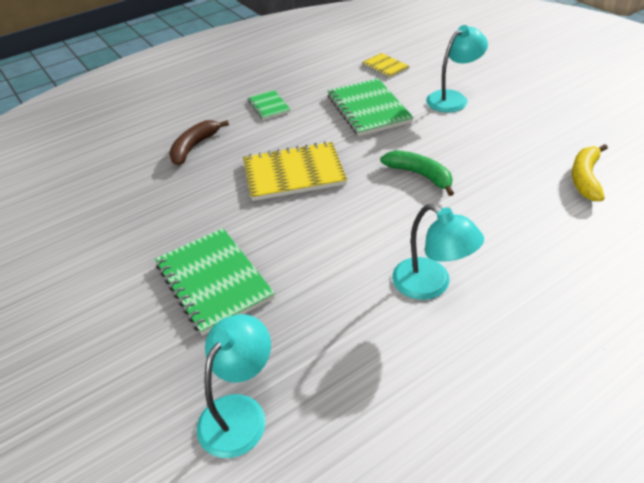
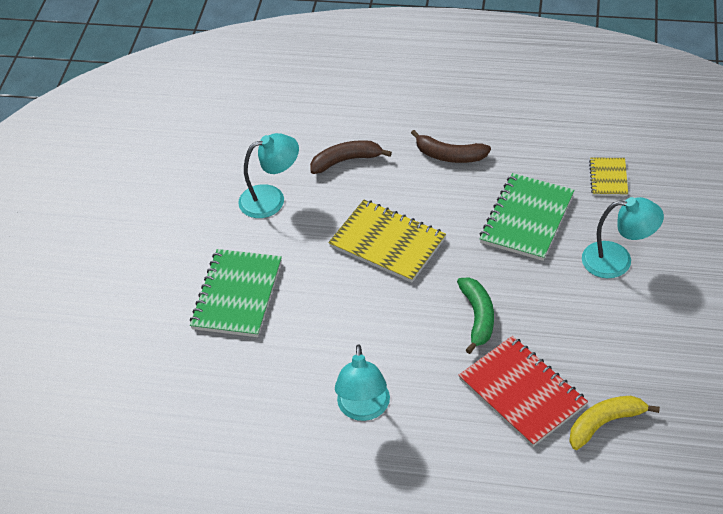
camera: 45 degrees right, 5 degrees up
turquoise lamp [197,314,271,458] -> turquoise lamp moved to [238,133,299,218]
green notebook [248,90,291,120] -> brown banana [411,130,491,163]
none -> red notebook [459,336,588,447]

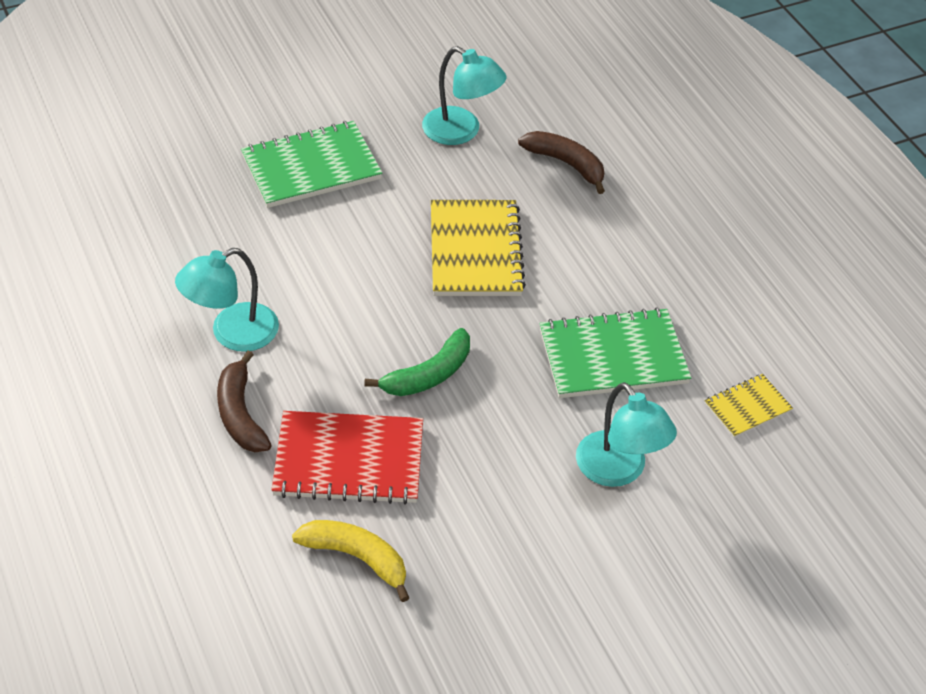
camera: 50 degrees right, 0 degrees up
brown banana [411,130,491,163] -> brown banana moved to [217,350,272,452]
red notebook [459,336,588,447] -> red notebook turned 75 degrees clockwise [271,411,423,504]

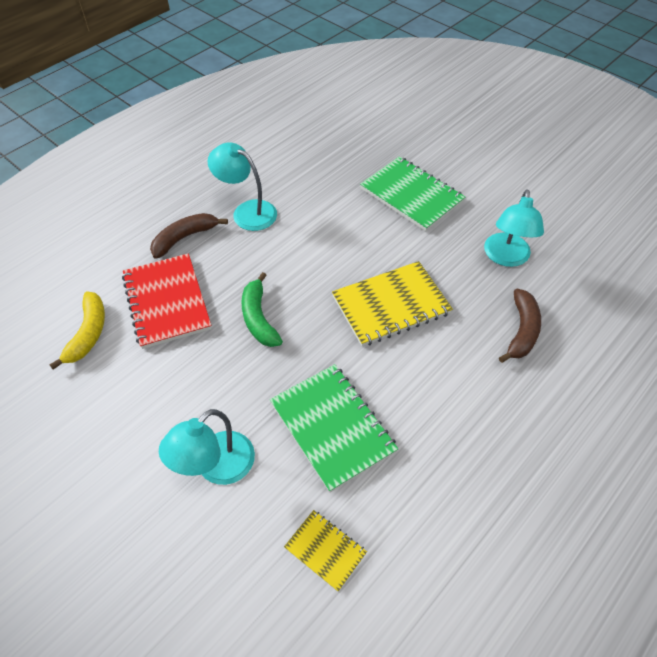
camera: 70 degrees right, 5 degrees up
green banana [364,328,470,396] -> green banana turned 45 degrees clockwise [241,272,283,347]

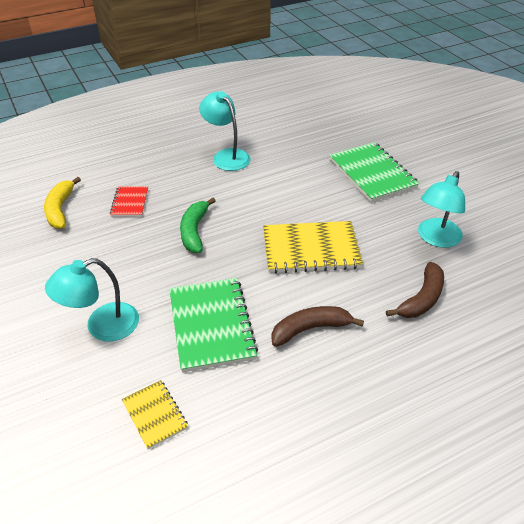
camera: 20 degrees right, 10 degrees down
yellow banana [49,292,105,370] -> yellow banana turned 150 degrees clockwise [44,177,81,229]
red notebook [122,253,212,349] -> red notebook [110,186,148,217], size x0.53
brown banana [150,213,228,259] -> brown banana moved to [271,306,364,347]

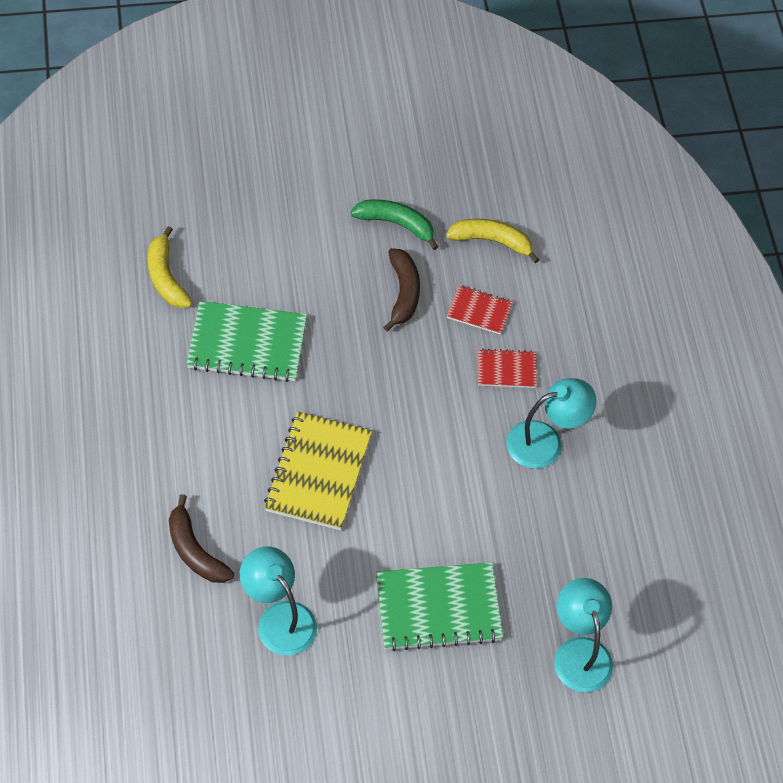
camera: 105 degrees right, 15 degrees up
turquoise lamp [45,258,139,342] -> turquoise lamp moved to [554,578,613,692]
yellow notebook [122,380,188,450] -> yellow banana [148,226,193,308]
green banana [180,198,216,253] -> green banana moved to [350,199,438,250]
brown banana [271,306,364,347] -> brown banana moved to [383,248,420,331]
none -> red notebook [478,348,537,388]

